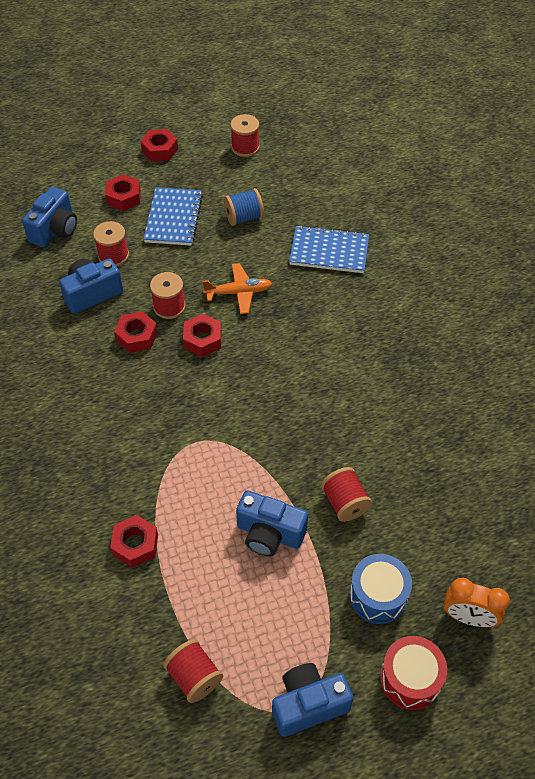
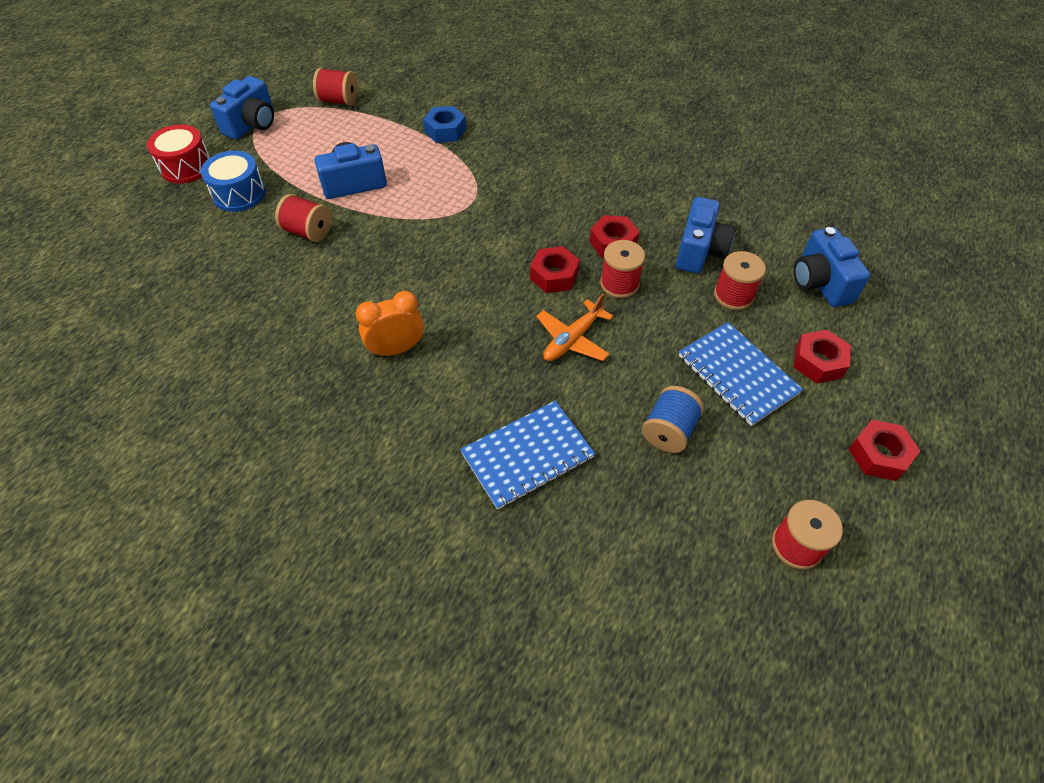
camera: 140 degrees right, 0 degrees up
red nut [110,515,158,568] -> blue nut [423,106,466,143]
orange clock [444,578,510,627] -> orange clock moved to [356,291,424,357]

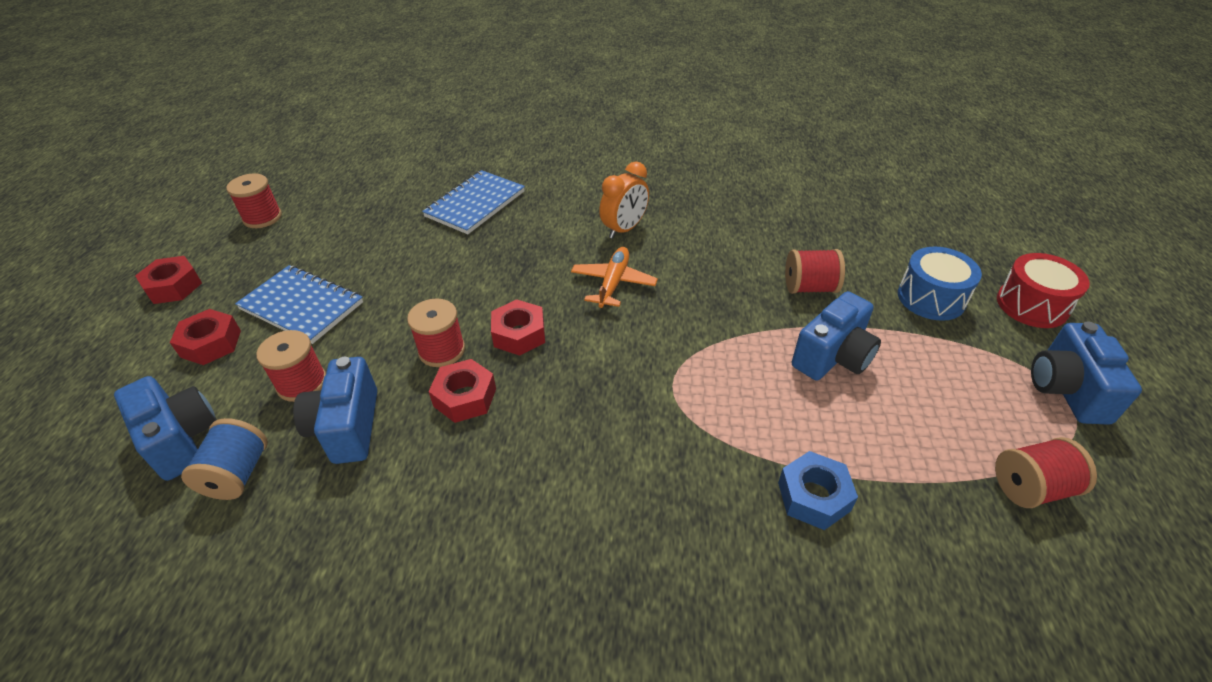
camera: 155 degrees right, 10 degrees down
orange plane [536,294,613,361] -> orange plane moved to [571,247,658,308]
blue spool [642,386,704,453] -> blue spool moved to [181,418,268,500]

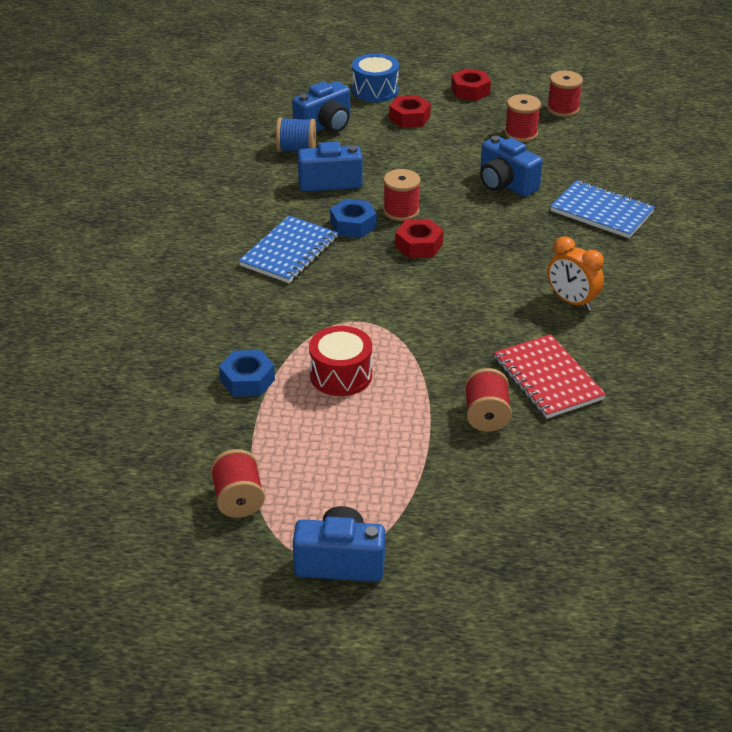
camera: 90 degrees right, 5 degrees down
blue notebook [235,265,363,344] -> blue notebook moved to [238,216,338,283]
red spool [256,330,326,402] -> red spool moved to [505,94,541,142]
red nut [428,359,496,423] -> blue nut [330,199,376,238]
orange plane [571,247,658,308] -> none
blue camera [792,291,881,380] -> blue camera moved to [480,136,543,197]
blue drum [898,247,982,321] -> blue drum moved to [352,53,399,102]
red drum [997,253,1090,328] -> red drum moved to [309,326,372,396]
none -> red notebook [494,334,606,419]

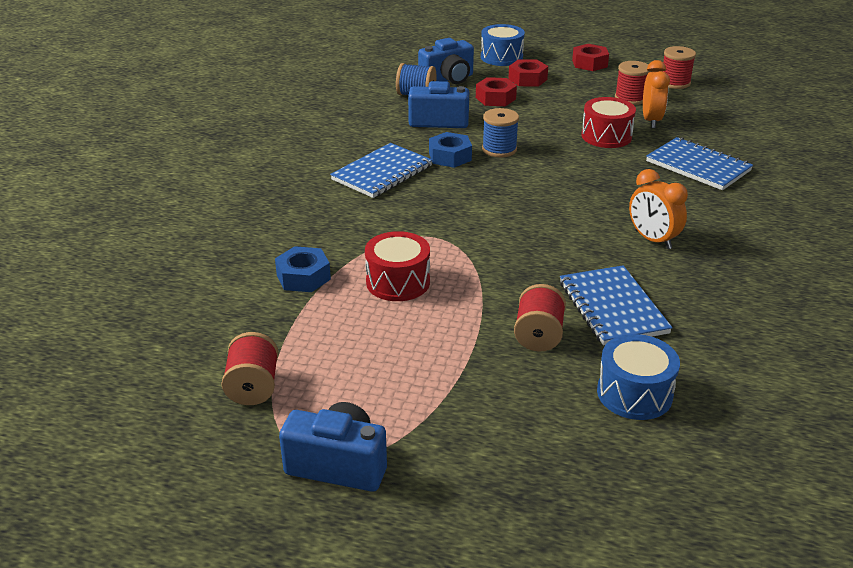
camera: 10 degrees right, 5 degrees down
red spool [383,169,420,221] -> blue spool [482,108,519,158]
red nut [395,219,443,258] -> red nut moved to [476,77,517,106]
blue camera [480,136,543,197] -> red drum [581,97,636,148]
red notebook [494,334,606,419] -> blue notebook [560,265,673,345]
none -> blue drum [597,334,680,420]
none -> orange clock [643,60,670,128]

